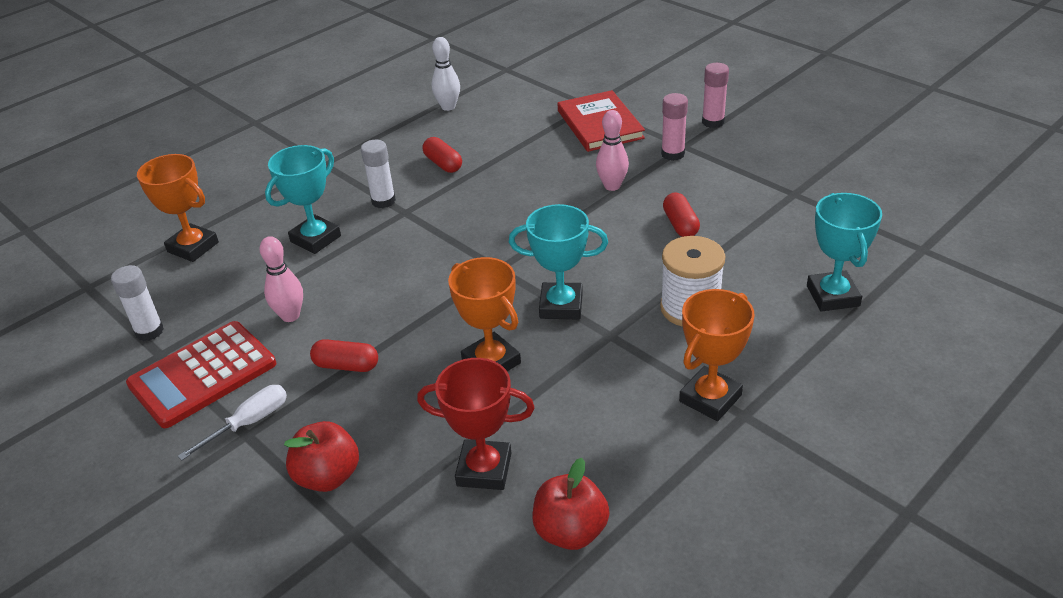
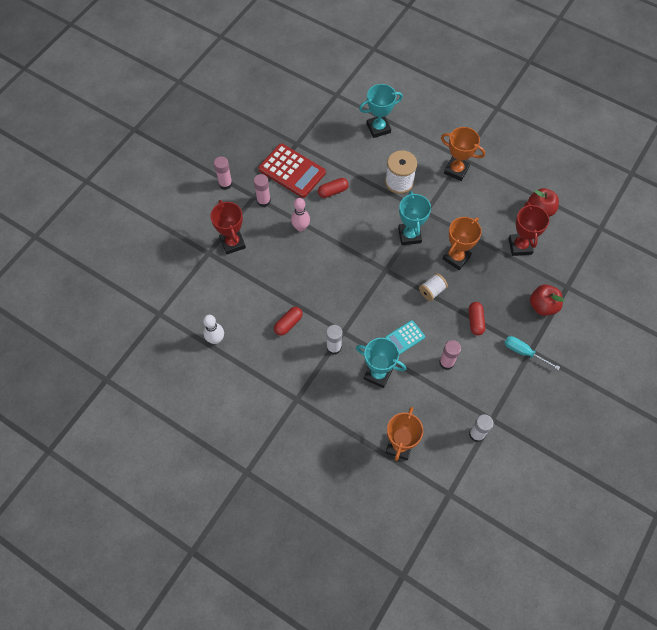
camera: 105 degrees left, 25 degrees up
red calculator [126,321,276,428] -> red calculator moved to [258,143,326,198]
white screwdriver [178,385,287,461] -> turquoise screwdriver [505,336,560,370]
pink bowling pin [260,236,303,322] -> pink glue stick [439,340,461,370]
red book [558,90,645,152] -> red trophy [210,200,246,255]
none -> turquoise calculator [385,320,425,355]
none -> white spool [419,273,448,301]

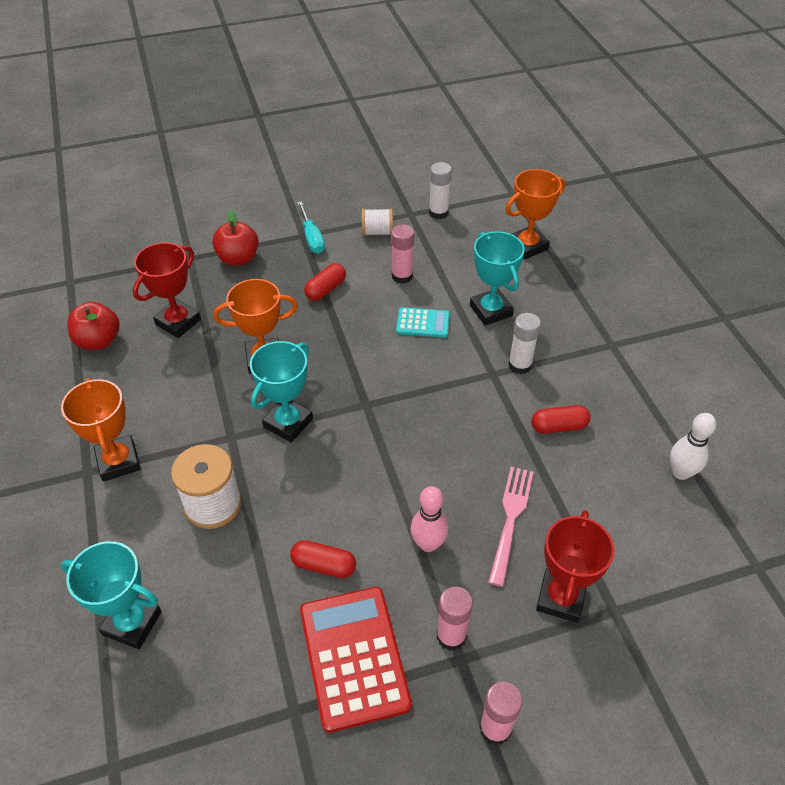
camera: 140 degrees left, 15 degrees down
white spool [419,273,448,301] -> white spool moved to [362,208,393,236]
none -> pink fork [488,467,534,587]

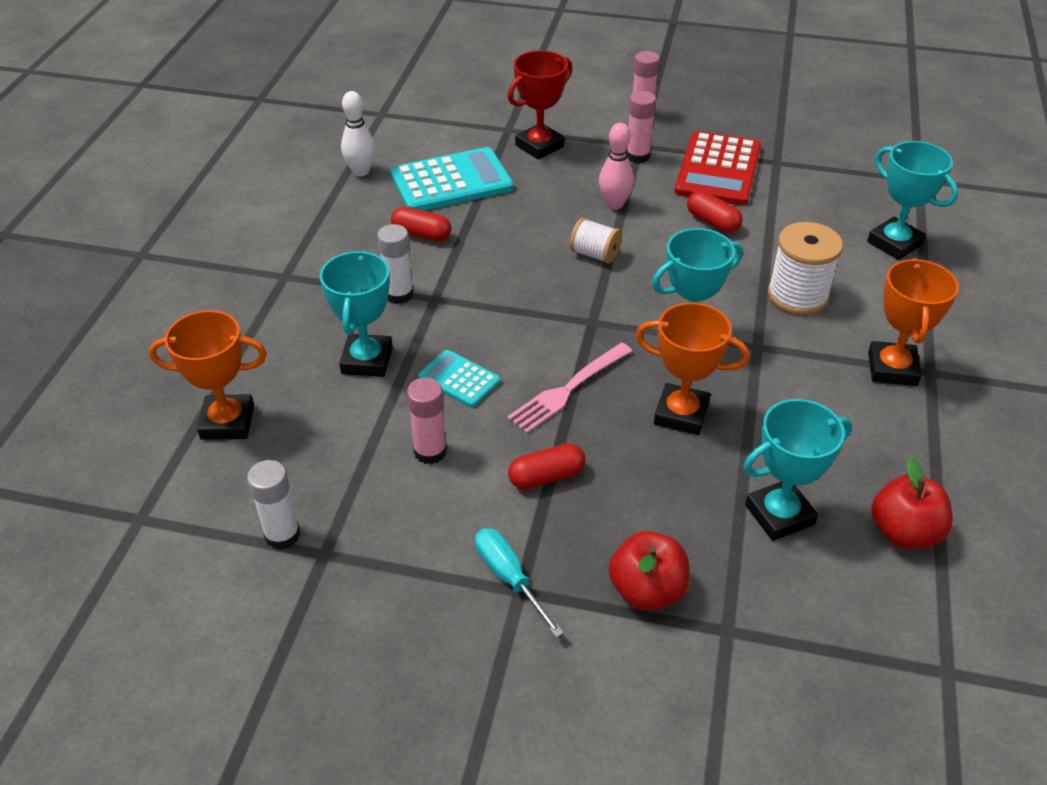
camera: 150 degrees left, 5 degrees down
red trophy [133,242,201,338] -> turquoise trophy [743,399,852,541]
turquoise screwdriver [297,201,325,254] -> turquoise screwdriver turned 45 degrees counterclockwise [475,528,564,638]
white spool [362,208,393,236] -> white spool moved to [570,218,622,264]
pink fork [488,467,534,587] -> pink fork moved to [507,342,632,434]
none -> turquoise calculator [390,147,513,211]

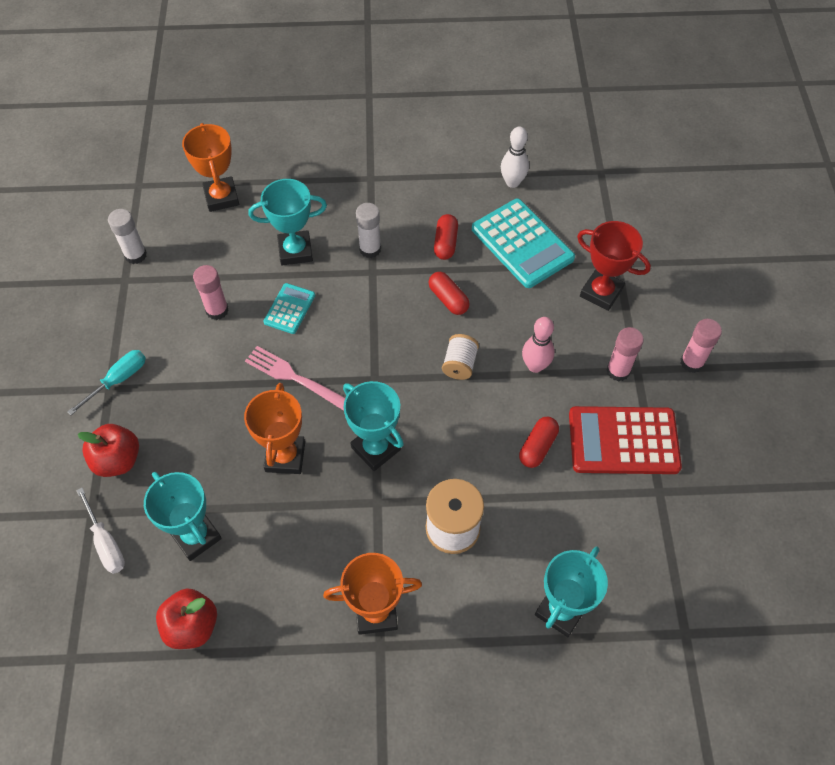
camera: 75 degrees right, 15 degrees up
red capsule [508,443,585,490] -> red capsule moved to [428,272,470,315]
none -> white screwdriver [76,488,125,574]

